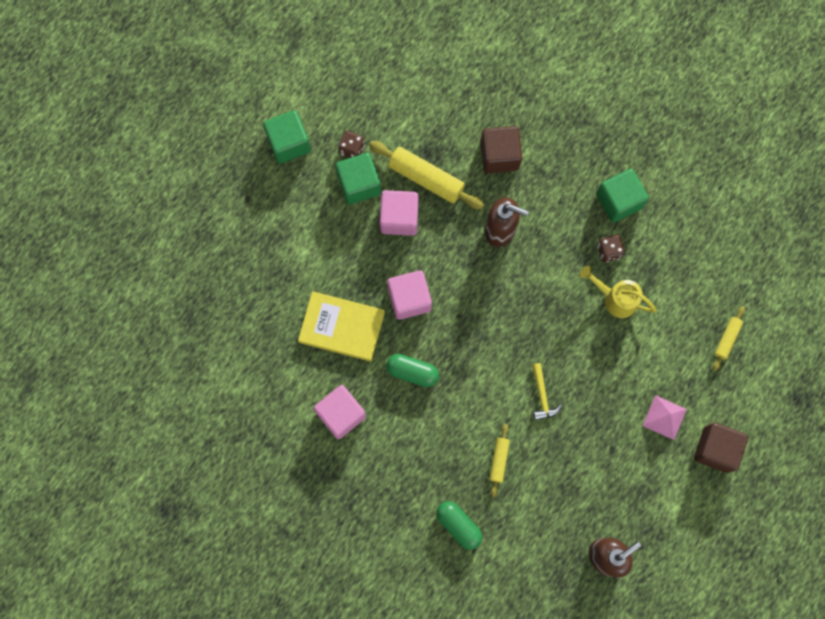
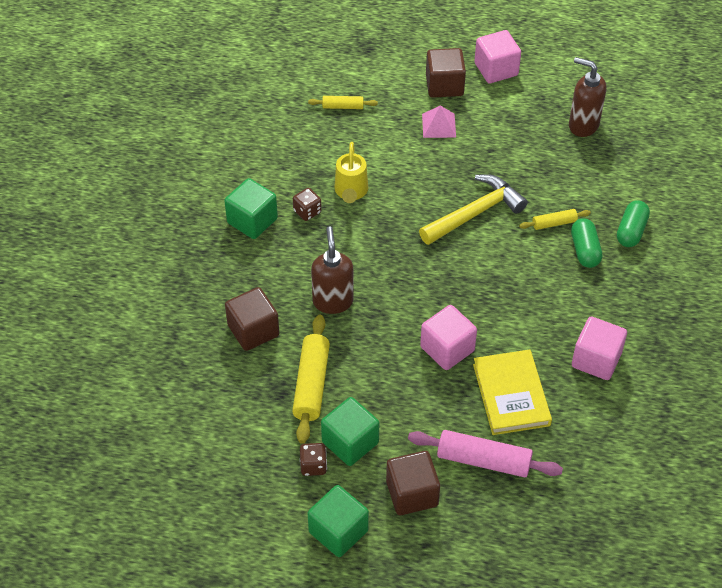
camera: 115 degrees left, 25 degrees down
pink cube [380,190,419,236] -> pink cube moved to [474,30,521,83]
green capsule [386,354,439,387] -> green capsule moved to [571,218,602,268]
yellow hammer [532,363,562,420] -> yellow hammer [419,174,528,245], size x1.97
none -> brown cube [386,451,440,515]
none -> pink rolling pin [408,430,563,478]

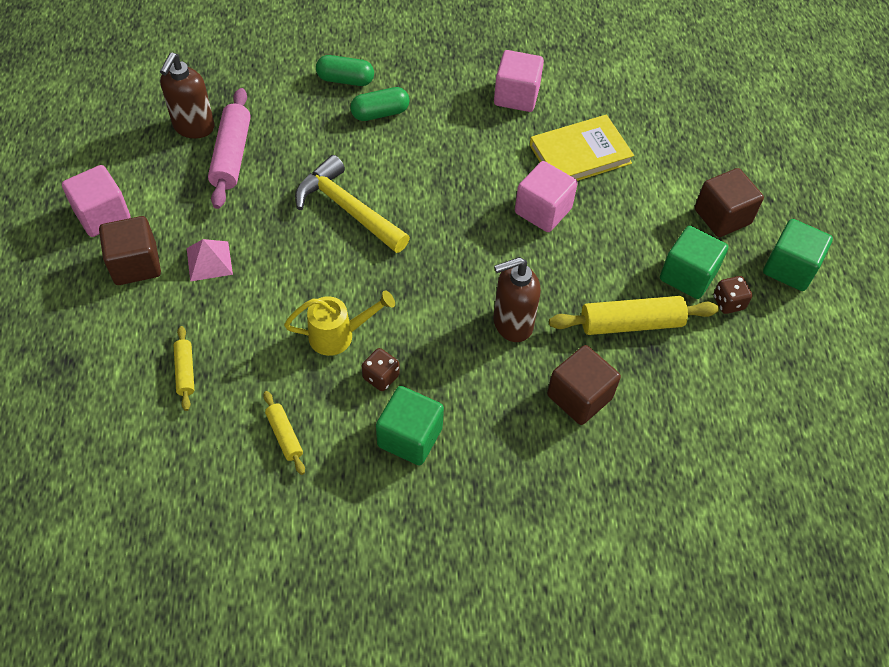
camera: 105 degrees left, 5 degrees up
pink rolling pin [408,430,563,478] -> pink rolling pin moved to [208,88,251,209]
yellow rolling pin [519,209,591,230] -> yellow rolling pin moved to [263,391,305,475]

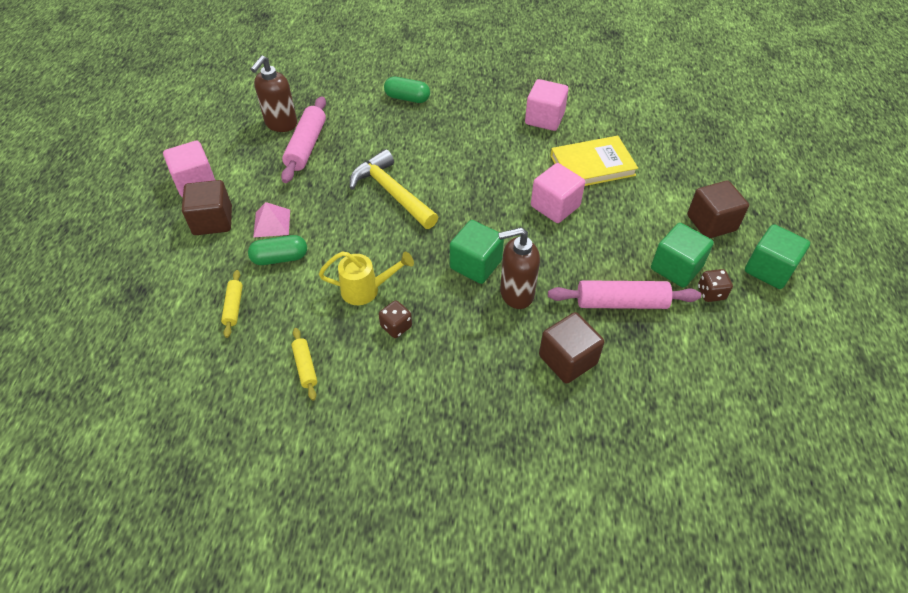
camera: 10 degrees right, 5 degrees down
green capsule [350,87,410,121] -> green capsule moved to [248,235,307,265]
green cube [376,386,444,466] -> green cube moved to [450,220,504,284]
yellow rolling pin [549,296,719,335] -> pink rolling pin [548,280,701,309]

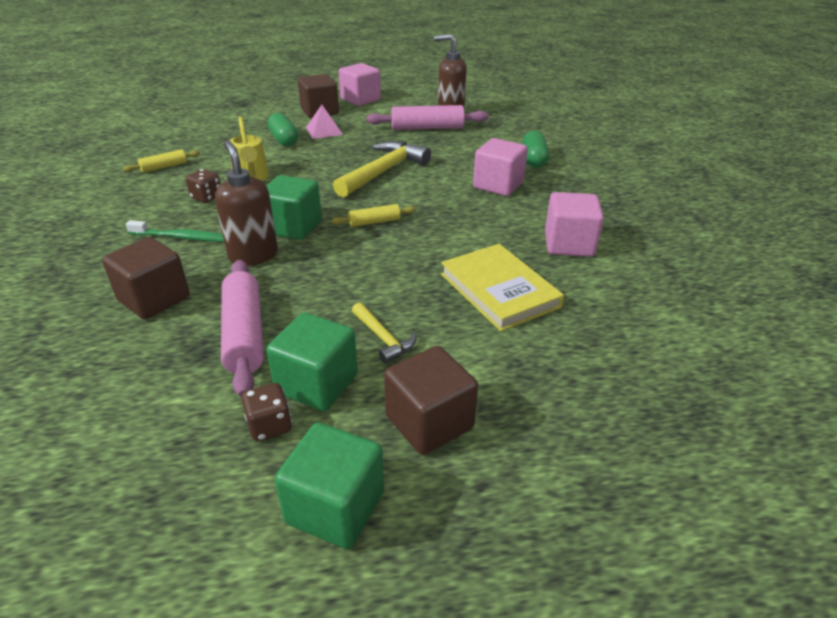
camera: 75 degrees right, 15 degrees down
yellow rolling pin [221,270,243,338] -> yellow rolling pin moved to [331,204,416,227]
pink cube [531,163,585,223] -> pink cube moved to [473,138,528,196]
none -> green toothbrush [126,220,224,242]
none -> yellow hammer [352,303,416,363]

